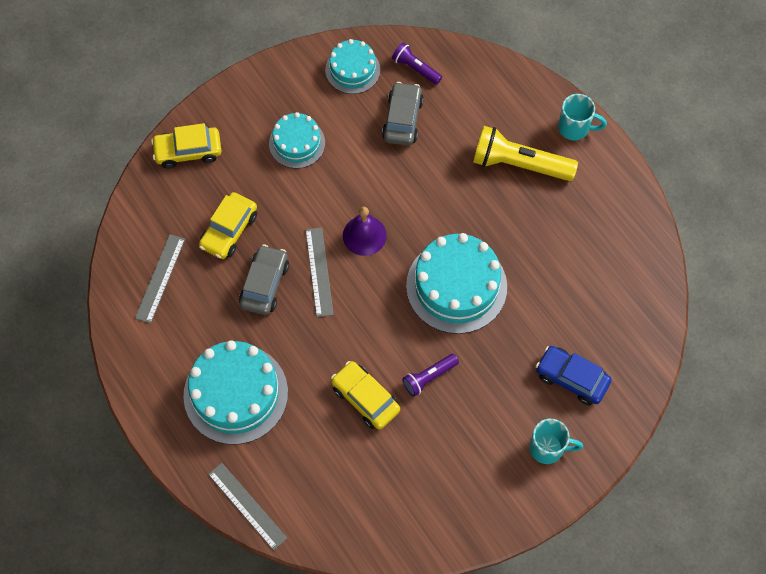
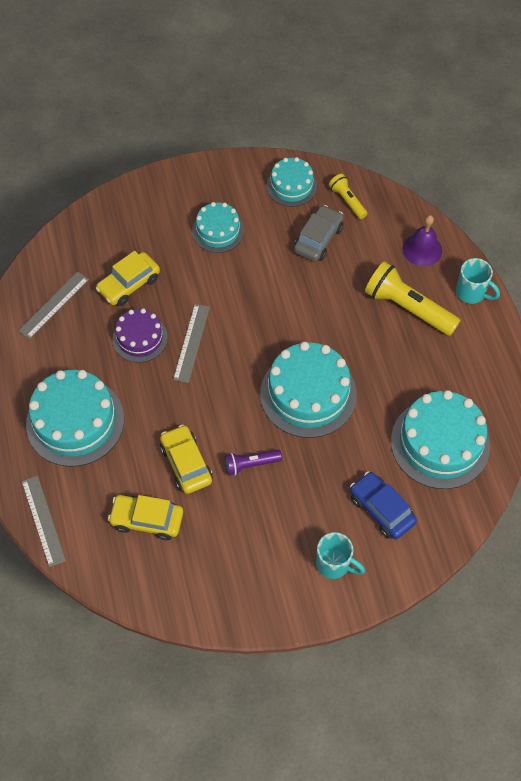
camera: 20 degrees right, 5 degrees down
yellow car [151,123,221,169] -> yellow car moved to [108,495,183,540]
grey car [239,244,289,315] -> purple cake [113,308,168,362]
purple bell [343,207,387,256] -> purple bell moved to [403,215,442,266]
purple flashlight [392,42,442,85] -> yellow flashlight [329,174,367,219]
none -> turquoise cake [391,390,490,489]

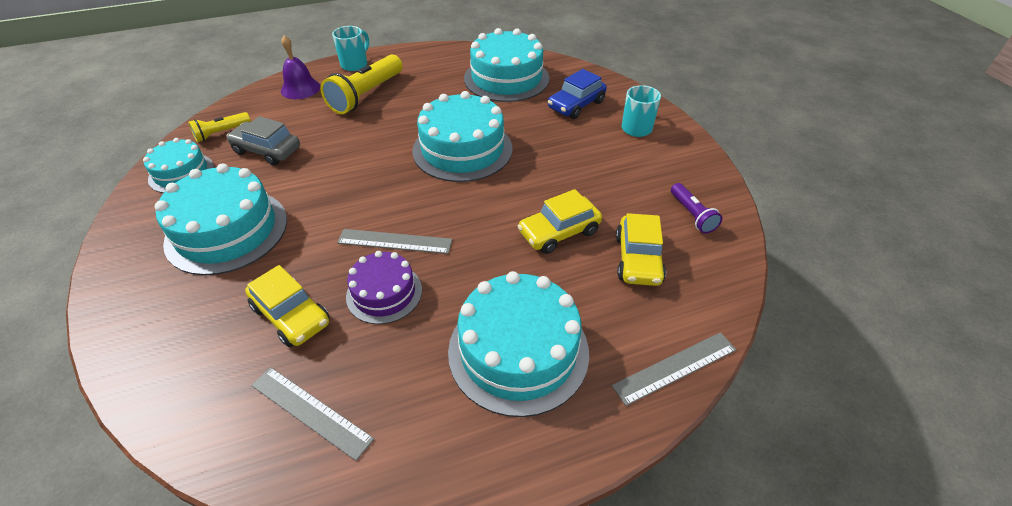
camera: 95 degrees left, 15 degrees down
turquoise cake [192,202,244,253] -> turquoise cake [155,163,287,275], size x1.71
purple flashlight [225,450,282,476] -> purple flashlight moved to [671,183,722,234]

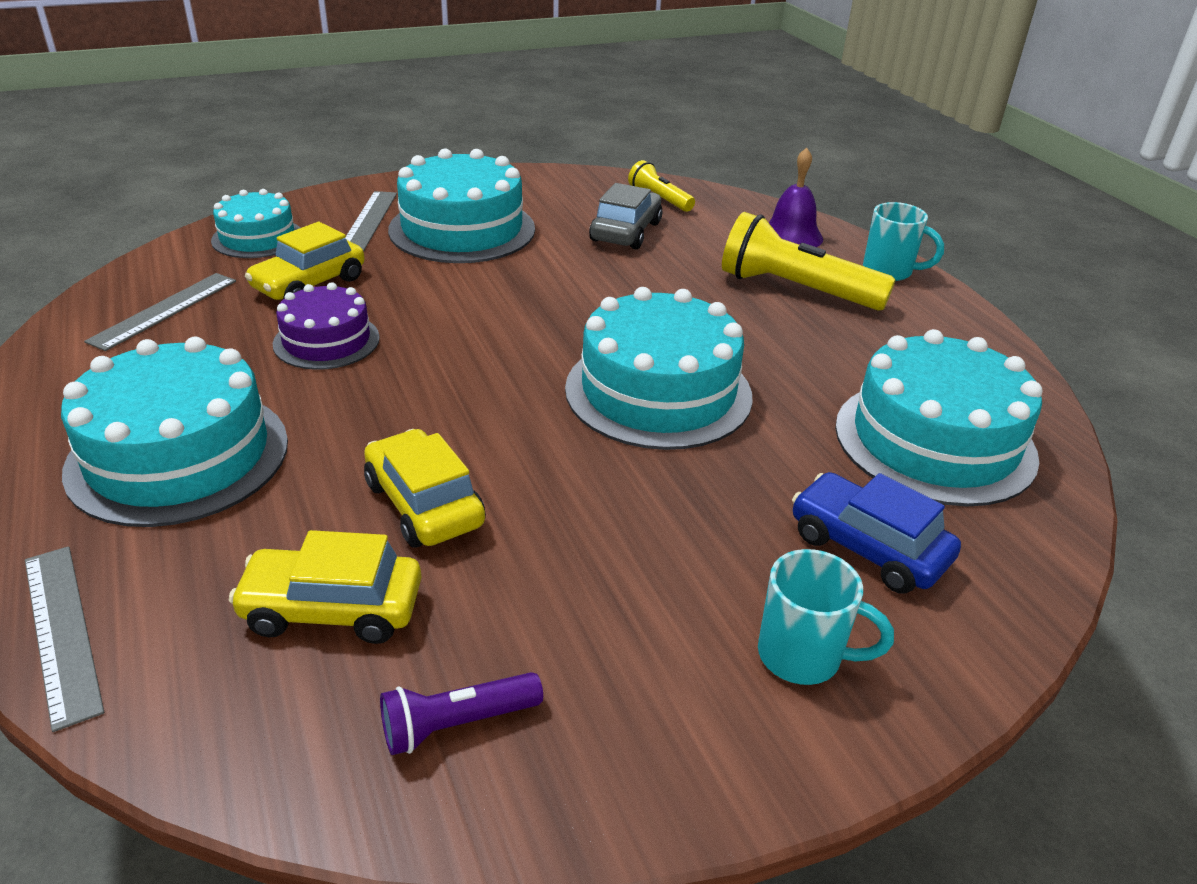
camera: 85 degrees right, 10 degrees down
turquoise cake [143,138,214,193] -> turquoise cake moved to [211,189,300,258]
grey ruler [337,229,452,254] -> grey ruler moved to [345,191,397,252]

